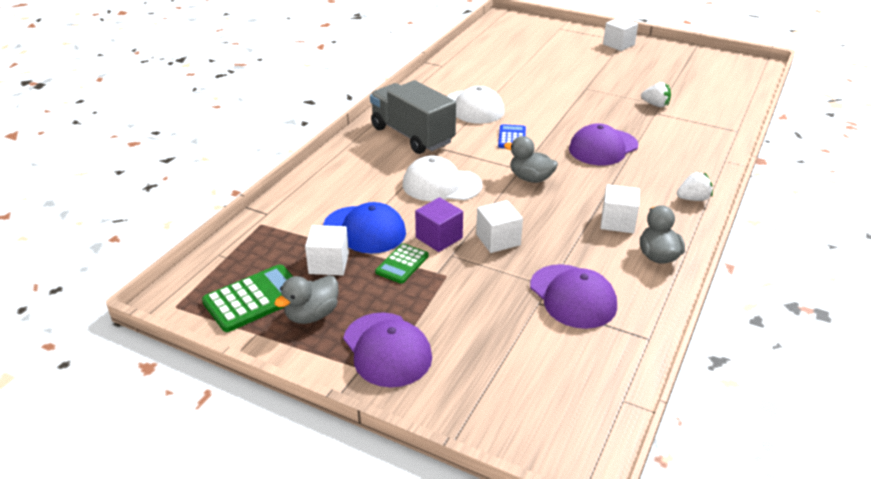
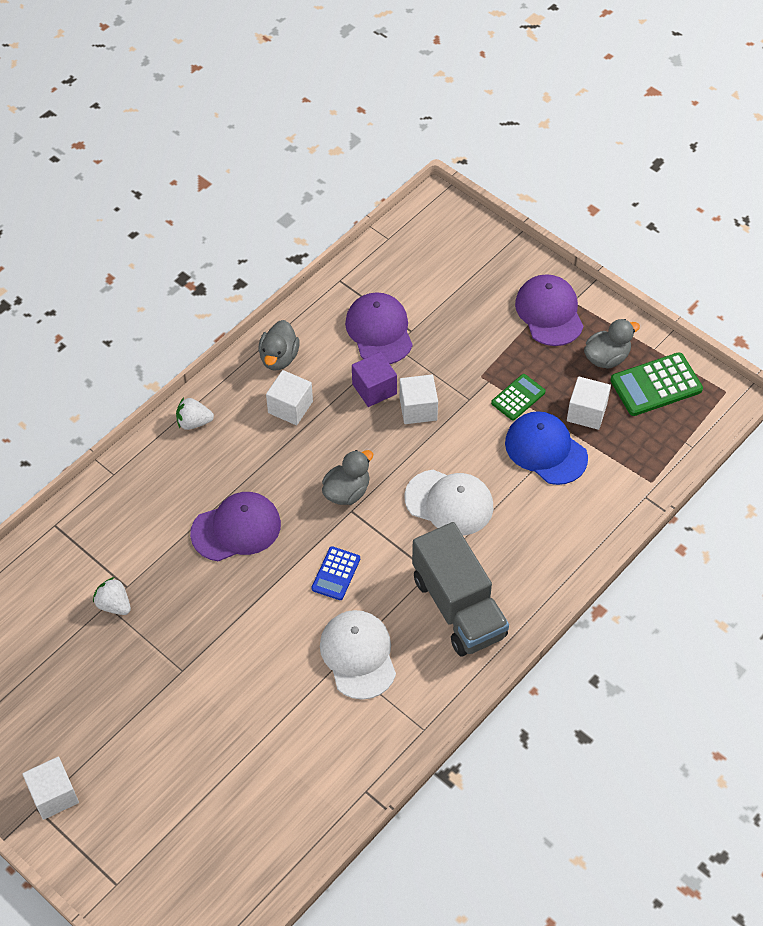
camera: 165 degrees left, 20 degrees up
purple cube [415,197,463,252] -> purple cube moved to [352,352,397,407]
grey duck [504,136,558,183] -> grey duck turned 90 degrees counterclockwise [322,450,373,505]

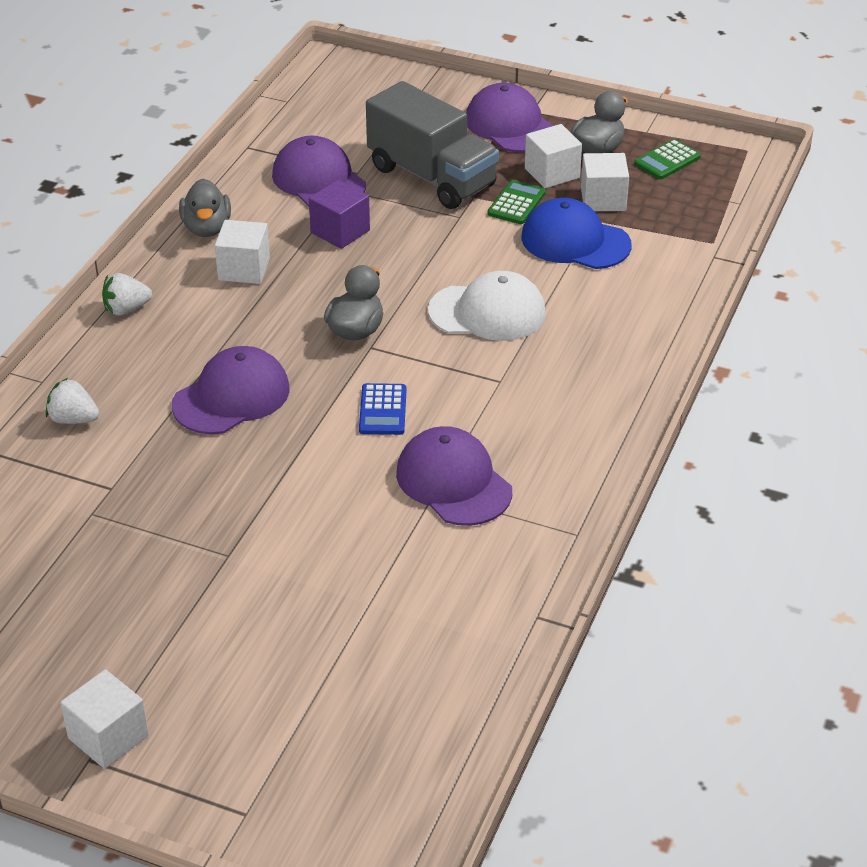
camera: 20 degrees left, 15 degrees down
white strawberry [93,577,131,615] -> white strawberry moved to [46,378,99,424]
white cap [320,610,396,700] -> purple cap [396,426,512,526]
white cube [399,375,438,424] -> white cube moved to [525,124,582,188]
grey truck [412,522,509,656] -> grey truck moved to [366,81,499,209]
green calculator [610,352,703,416] -> green calculator [634,139,701,179], size x0.61

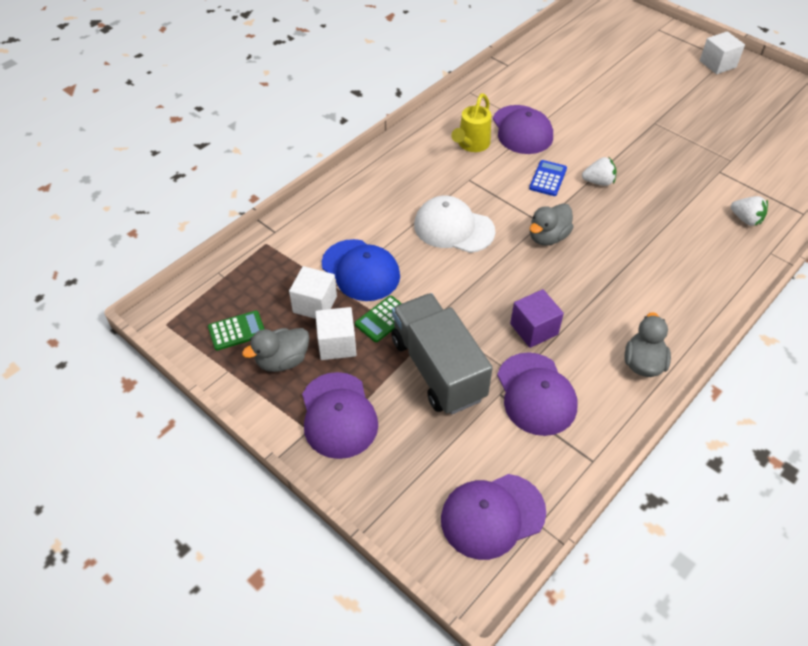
camera: 160 degrees left, 10 degrees up
white strawberry [102,273,152,316] -> white strawberry moved to [582,157,616,186]
purple cap [172,346,290,434] -> purple cap moved to [441,474,546,560]
white cube [215,220,270,284] -> none
none -> yellow watering can [451,93,491,152]

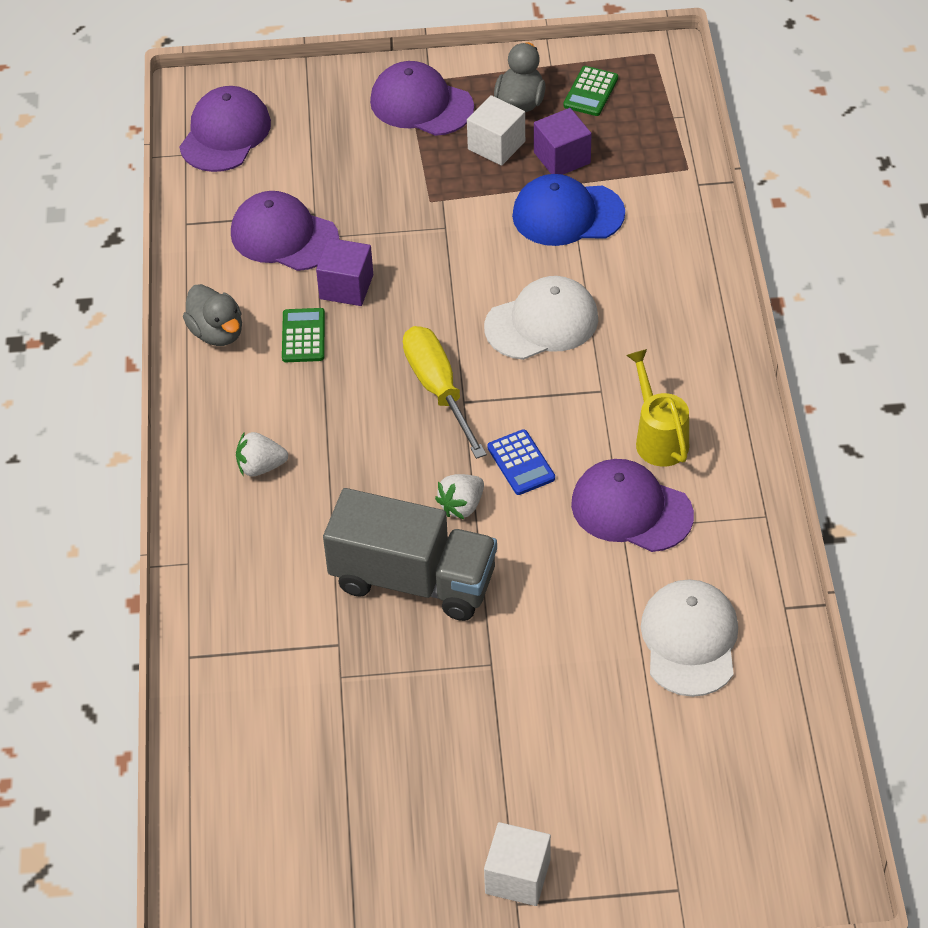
camera: 135 degrees right, 0 degrees up
white cube [289,266,337,319] -> purple cube [534,108,591,175]
green calculator [355,296,402,342] -> green calculator moved to [282,308,325,362]
grey truck [391,293,493,415] -> grey truck moved to [323,488,497,621]
grey duck [530,203,574,246] -> yellow screwdriver [403,326,487,459]
white strawberry [731,196,768,226] -> white strawberry moved to [236,432,288,477]
none -> white cap [641,579,738,697]

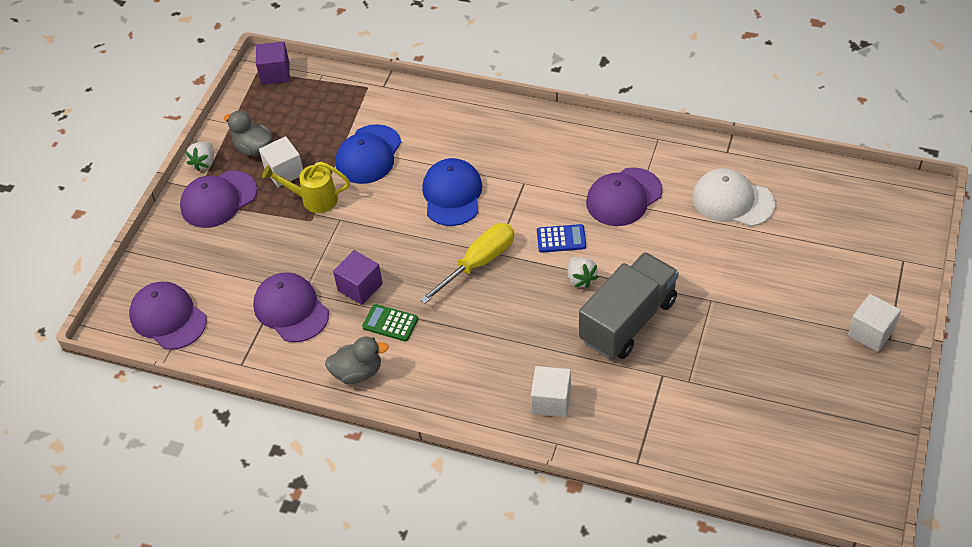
camera: 65 degrees left, 0 degrees up
purple cap [231,191,339,271] -> purple cap turned 90 degrees clockwise [253,272,329,342]
white strawberry [236,432,288,477] -> white strawberry moved to [185,142,214,171]
yellow screwdriver [403,326,487,459] -> yellow screwdriver turned 135 degrees clockwise [419,223,514,304]
white cap [484,276,598,360] -> blue cap [422,158,482,226]
purple cube [534,108,591,175] -> purple cube moved to [256,41,290,85]
green calculator [563,66,618,116] -> none
yellow watering can [626,349,689,467] -> yellow watering can moved to [262,162,350,213]
none -> white cube [531,366,571,417]

